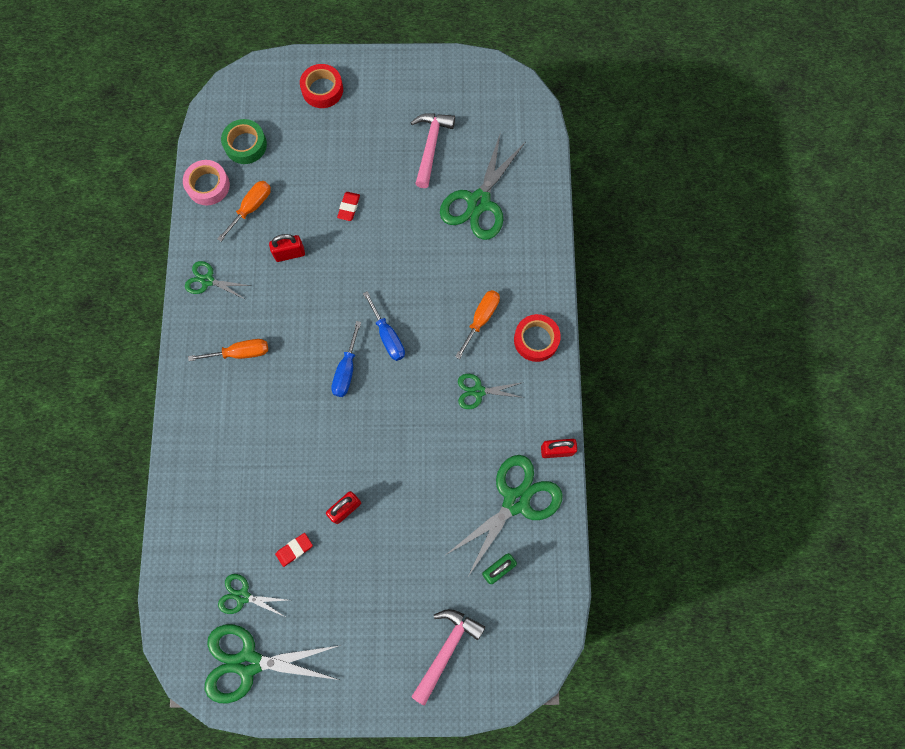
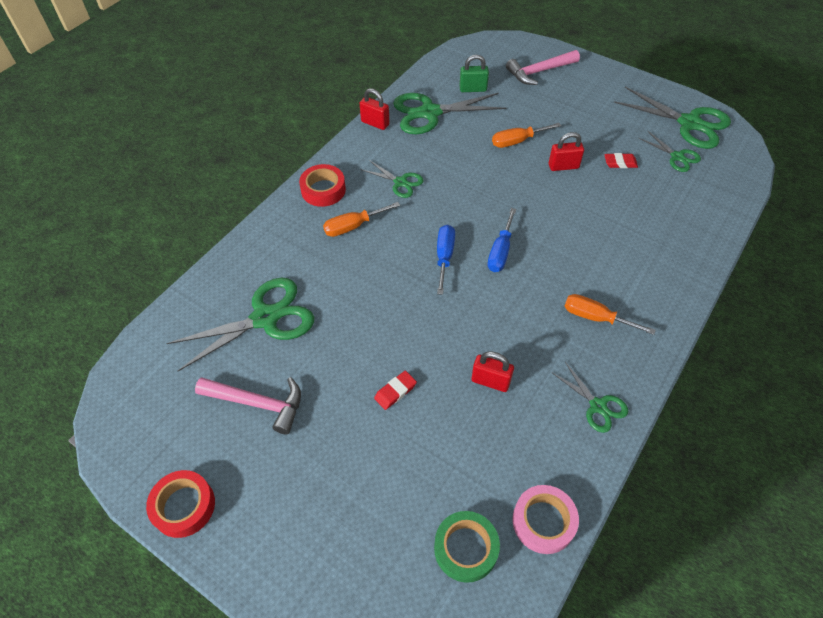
camera: 145 degrees left, 20 degrees down
orange screwdriver [217,181,271,241] -> orange screwdriver moved to [492,123,561,148]
red tape [300,64,343,108] -> red tape moved to [146,470,215,538]
blue screwdriver [331,321,361,397] -> blue screwdriver turned 150 degrees clockwise [487,208,516,272]
pink hammer [410,113,455,188] -> pink hammer turned 120 degrees counterclockwise [195,377,301,435]

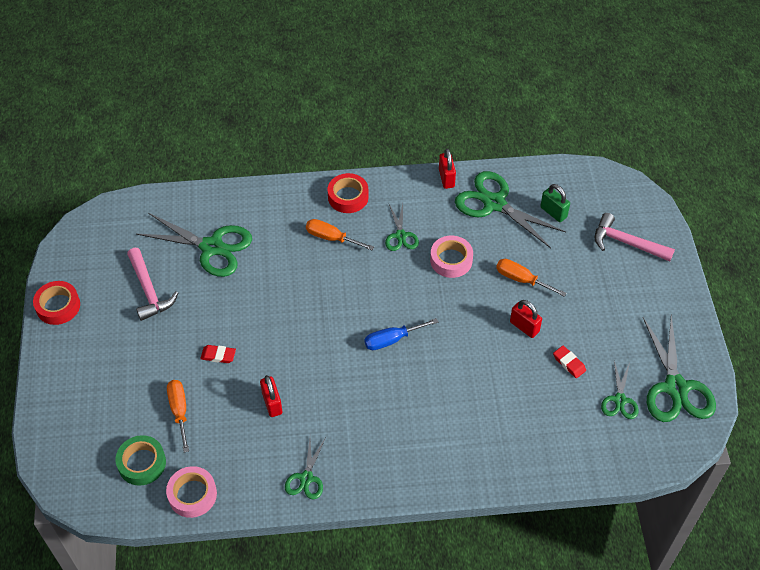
camera: 50 degrees right, 0 degrees up
blue screwdriver [437,225,455,295] -> none
orange screwdriver [564,294,656,335] -> orange screwdriver moved to [167,380,189,453]
none -> pink tape [430,236,473,278]

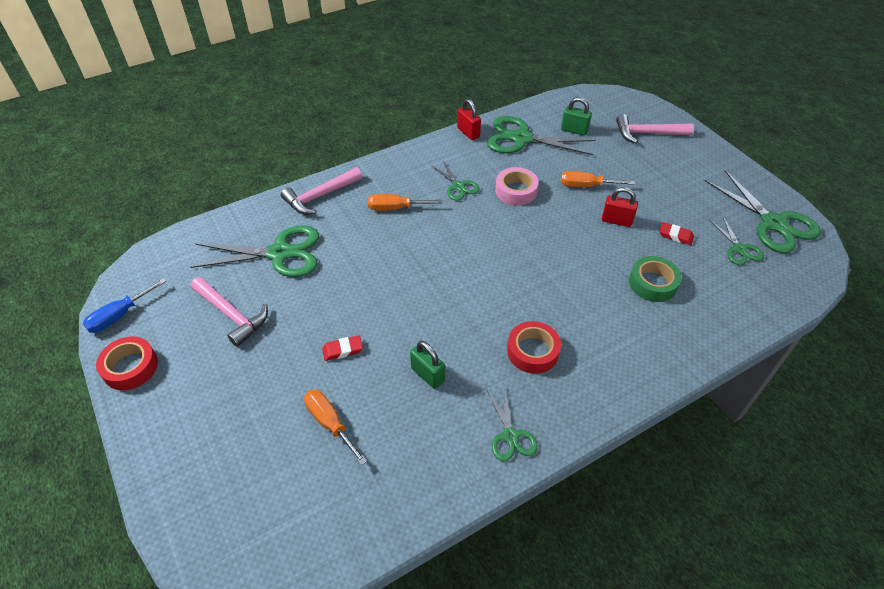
camera: 25 degrees left, 5 degrees down
green tape [115,435,166,485] -> green tape moved to [629,256,681,302]
pink tape [166,466,217,518] -> none
red padlock [260,375,282,417] -> green padlock [410,341,445,389]
red tape [328,173,369,213] -> red tape moved to [507,321,561,374]
blue screwdriver [364,318,438,350] -> blue screwdriver moved to [83,278,166,333]
none -> pink hammer [281,167,362,215]

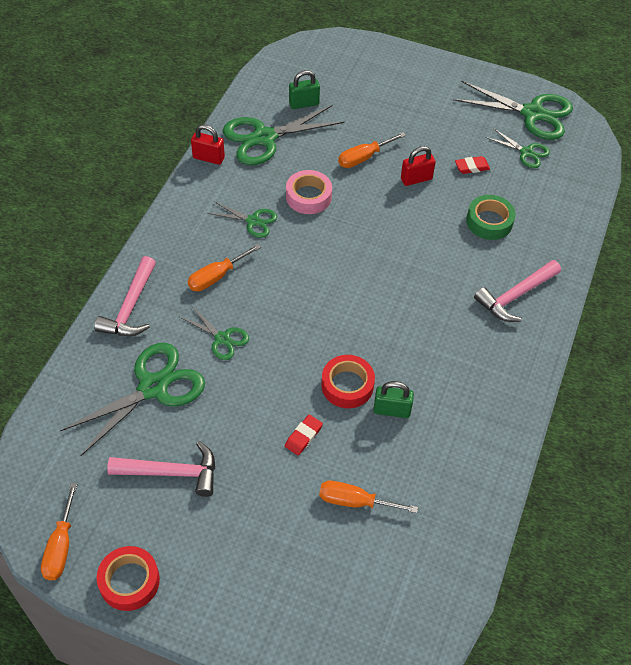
camera: 40 degrees left, 5 degrees up
blue screwdriver [83,278,166,333] -> orange screwdriver [41,483,77,580]
green scissors [487,389,538,462] -> green scissors moved to [180,305,249,360]
red tape [507,321,561,374] -> red tape moved to [321,355,375,408]
pink hammer [616,114,694,143] -> pink hammer moved to [474,260,561,322]

